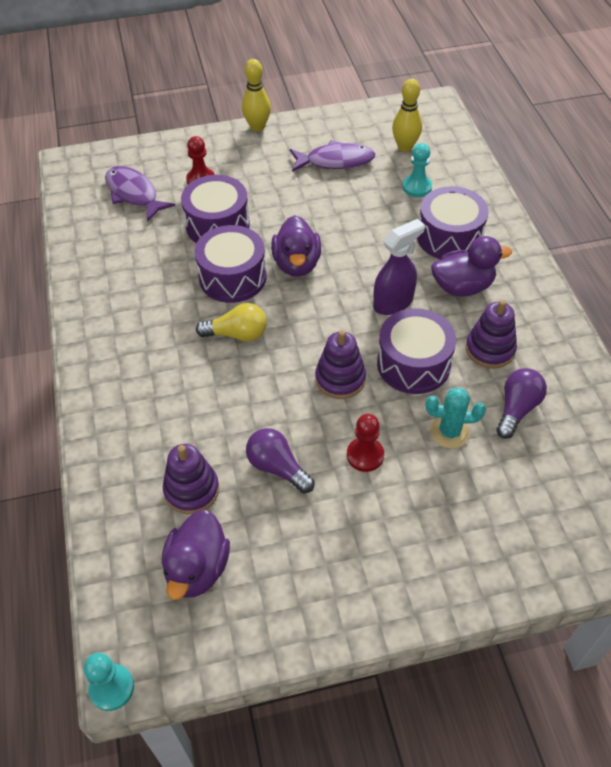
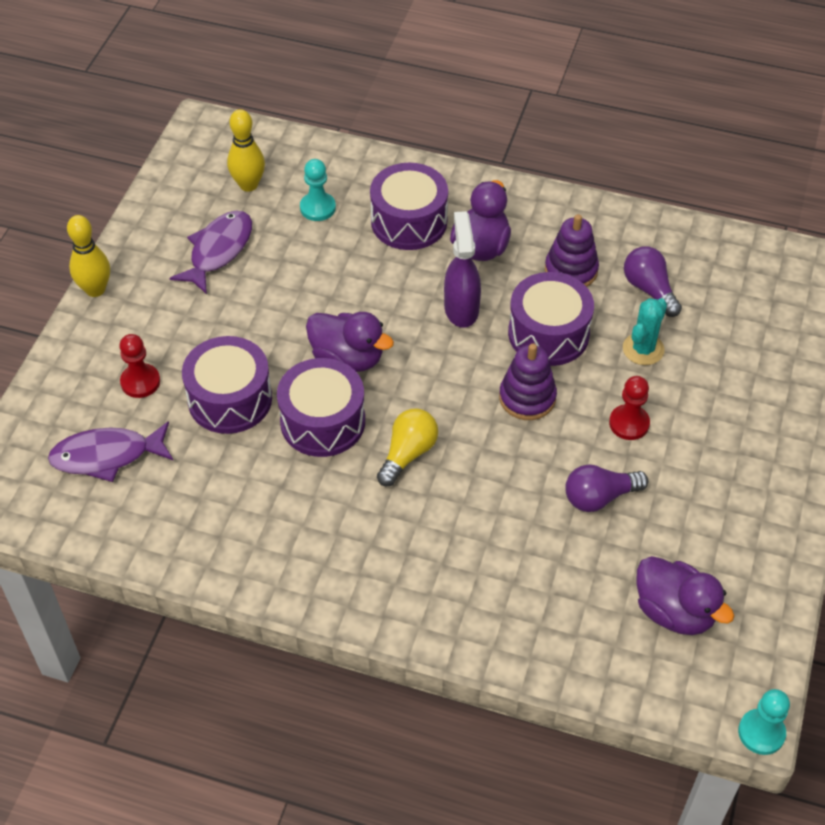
camera: 60 degrees left, 0 degrees up
purple stacking toy [163,444,219,514] -> none

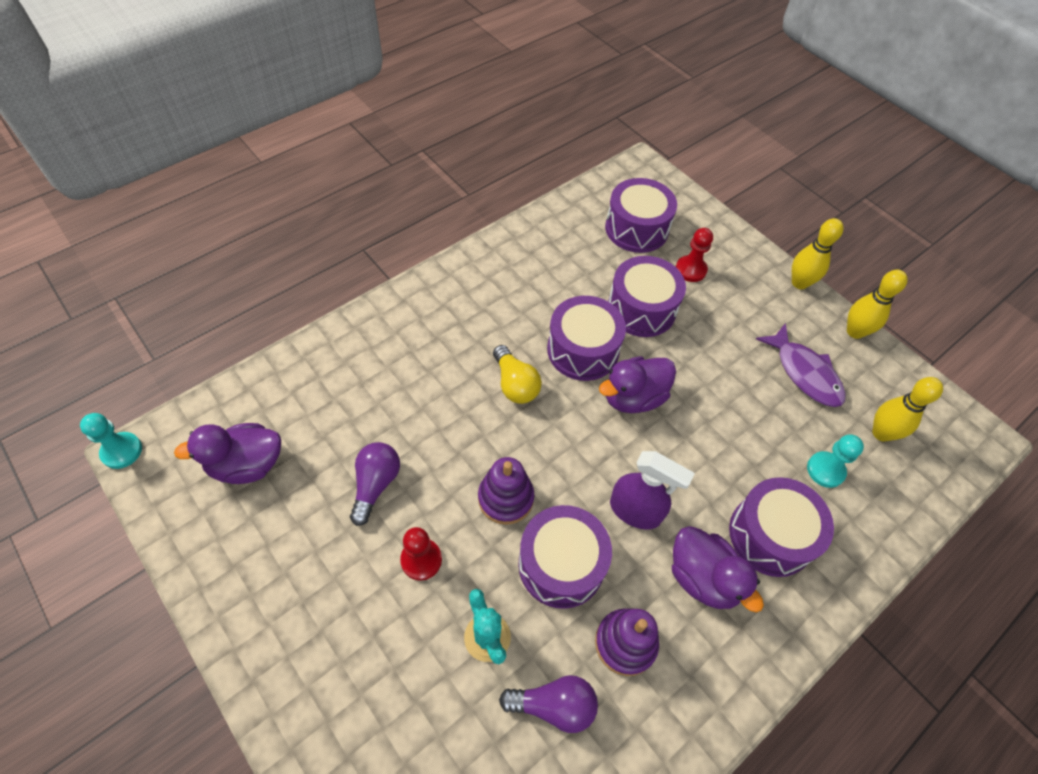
camera: 120 degrees right, 5 degrees up
purple fish [48,421,173,482] -> purple drum [605,178,677,253]
none -> yellow bowling pin [847,270,907,339]

